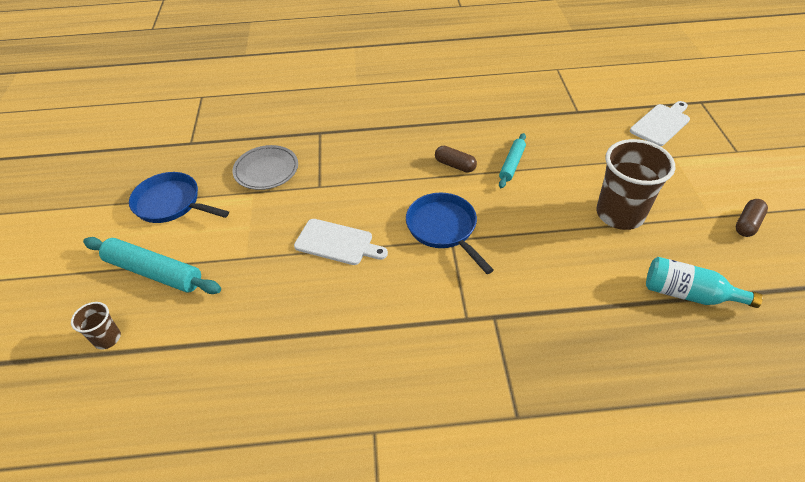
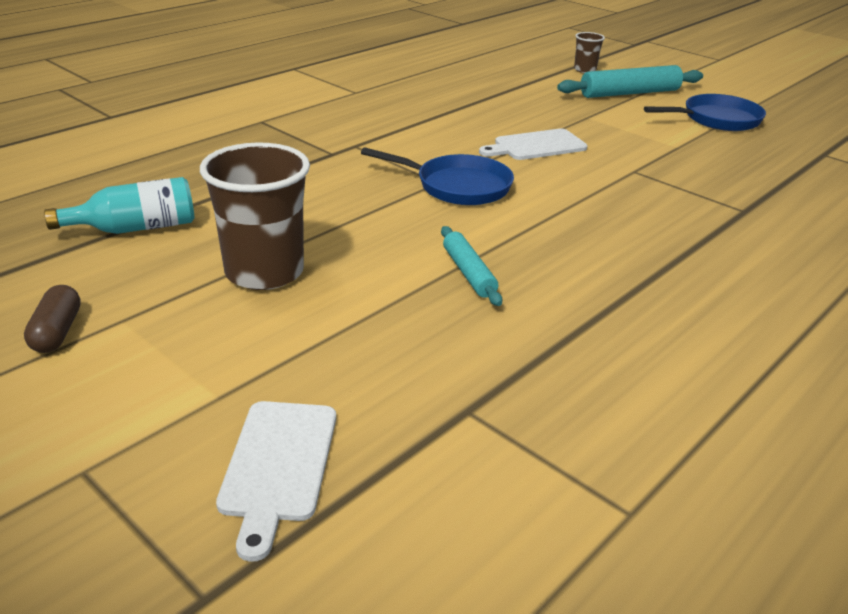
camera: 135 degrees right, 15 degrees down
grey plate [233,145,298,190] -> none
brown capsule [435,146,477,173] -> none

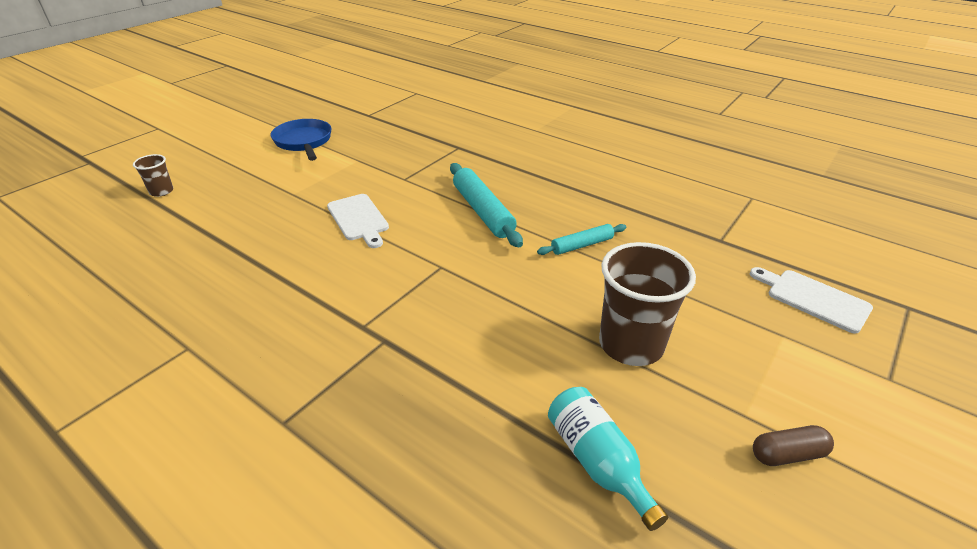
camera: 95 degrees left, 5 degrees up
white cutting board [216,401,336,562] -> white cutting board turned 135 degrees counterclockwise [750,267,873,334]
blue pan [361,147,514,205] -> none
turquoise rolling pin [557,65,703,98] -> turquoise rolling pin moved to [450,163,523,247]

